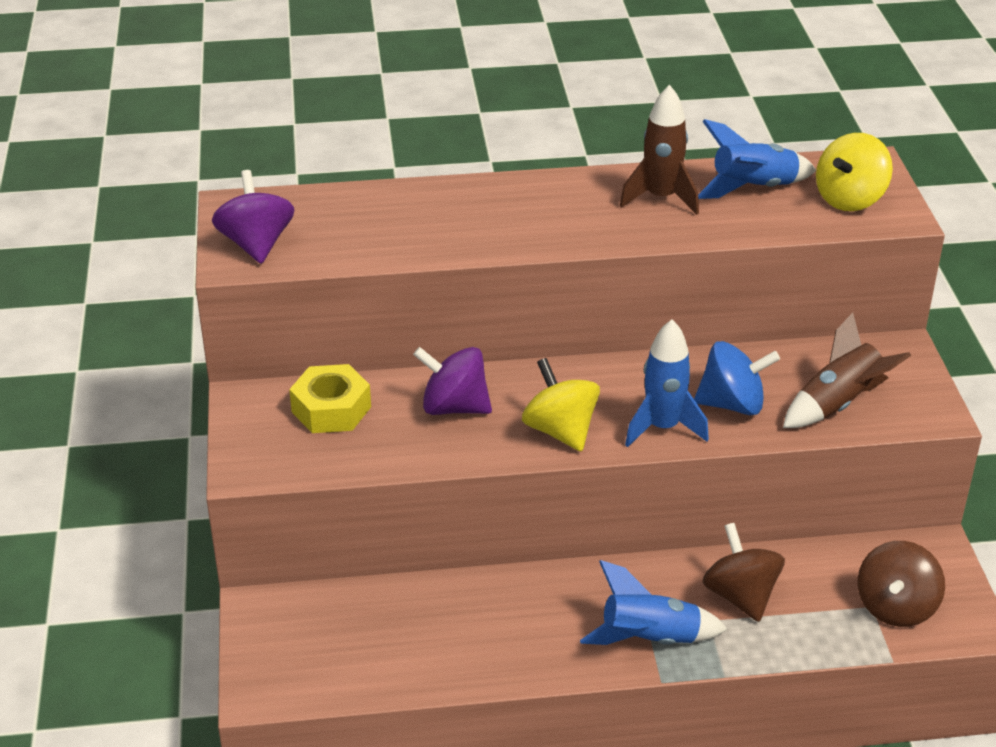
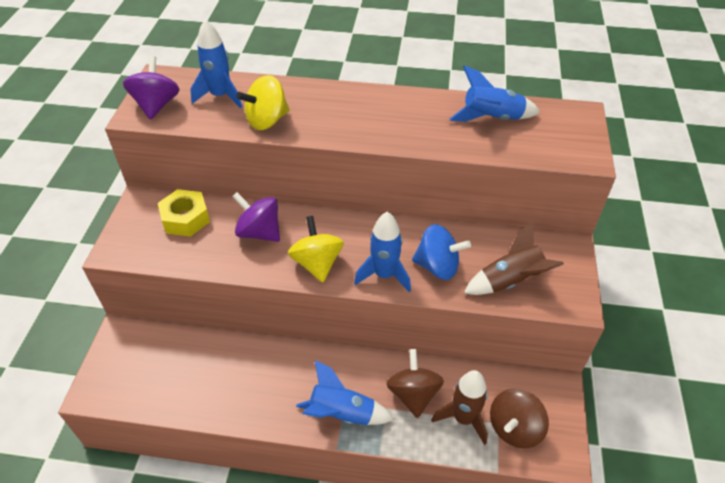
camera: 15 degrees right, 10 degrees up
brown rocket [620,85,699,215] -> brown rocket moved to [431,370,488,445]
yellow spinning top [816,133,893,211] -> yellow spinning top moved to [236,75,290,130]
none -> blue rocket [190,19,242,108]

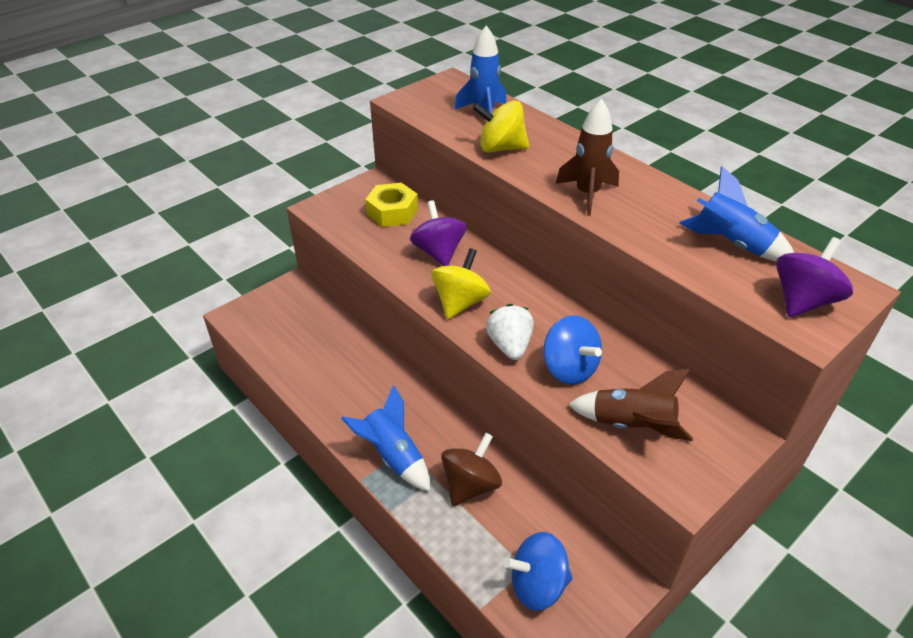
camera: 40 degrees right, 5 degrees down
purple spinning top [123,56,179,120] -> purple spinning top moved to [776,237,853,317]
blue rocket [354,212,411,292] -> white strawberry [486,304,534,360]
brown rocket [431,370,488,445] -> brown rocket moved to [556,99,619,216]
brown spinning top [490,389,549,448] -> blue spinning top [504,532,573,611]

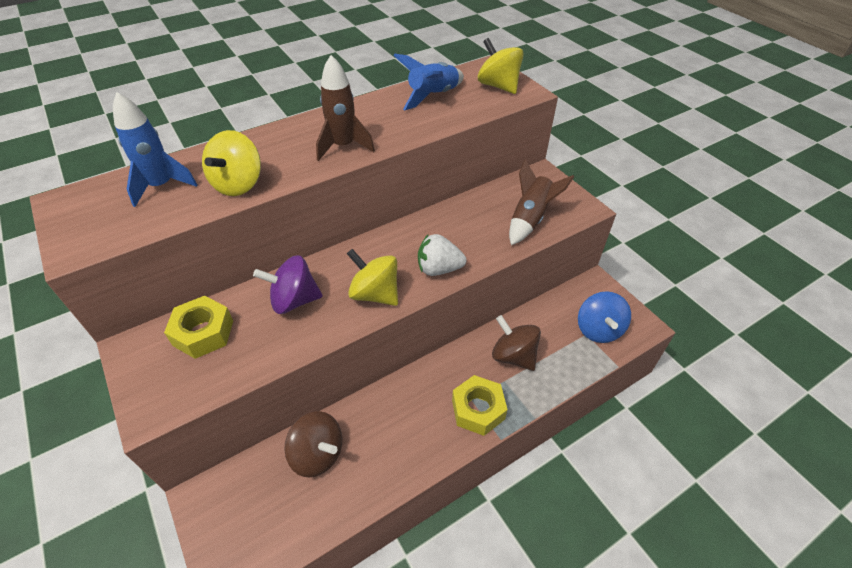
camera: 80 degrees left, 5 degrees up
blue rocket [341,385,430,491] -> yellow nut [452,375,508,436]
blue spinning top [543,315,602,385] -> none
purple spinning top [776,237,853,317] -> yellow spinning top [478,38,524,94]
none -> brown spinning top [285,411,342,477]

